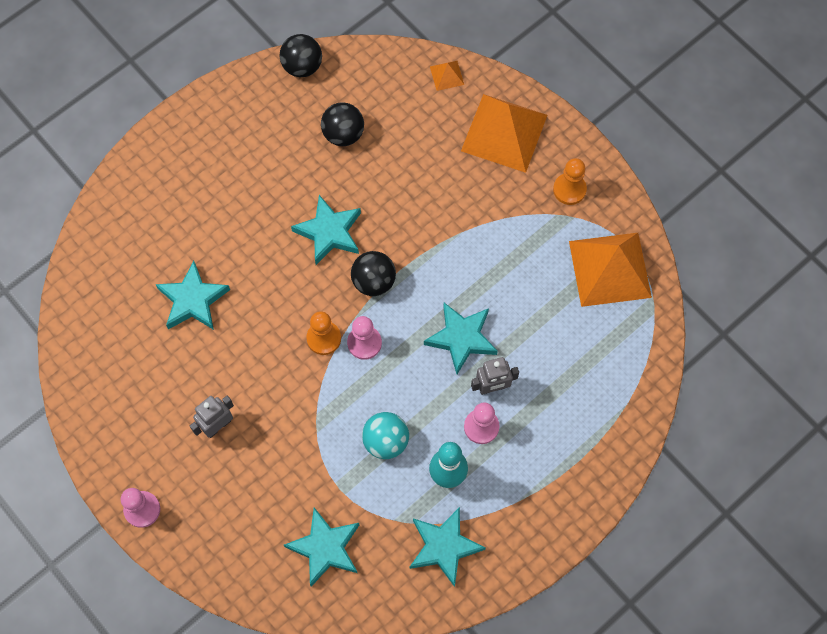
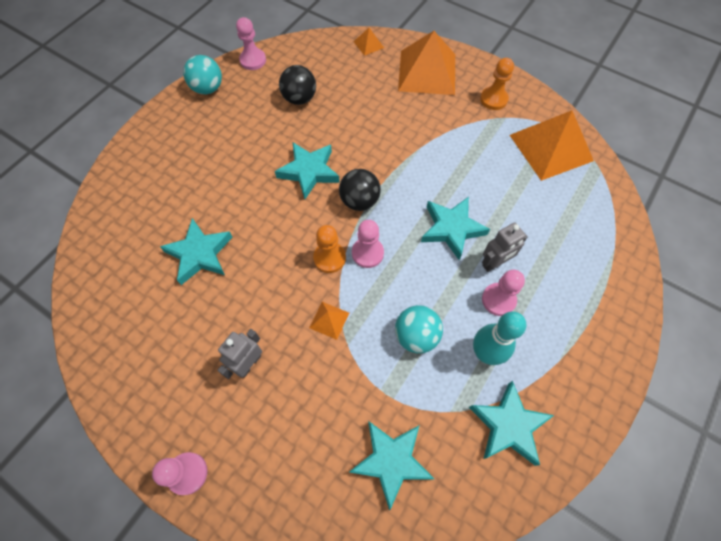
camera: 15 degrees left, 5 degrees down
black ball [279,34,322,77] -> pink pawn [236,17,266,70]
none -> turquoise ball [183,55,222,94]
none -> orange pyramid [309,302,349,340]

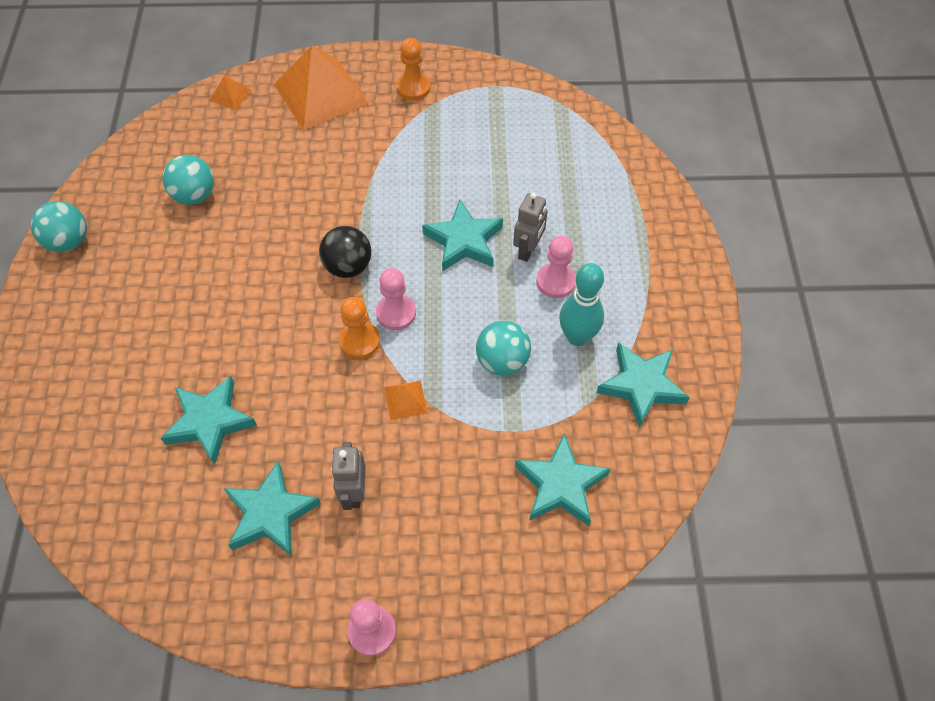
camera: 35 degrees left, 5 degrees down
pink pawn [236,17,266,70] -> none
turquoise star [275,142,340,199] -> turquoise star moved to [223,461,321,557]
black ball [279,65,316,105] -> turquoise ball [162,155,214,205]
orange pyramid [510,110,594,181] -> none

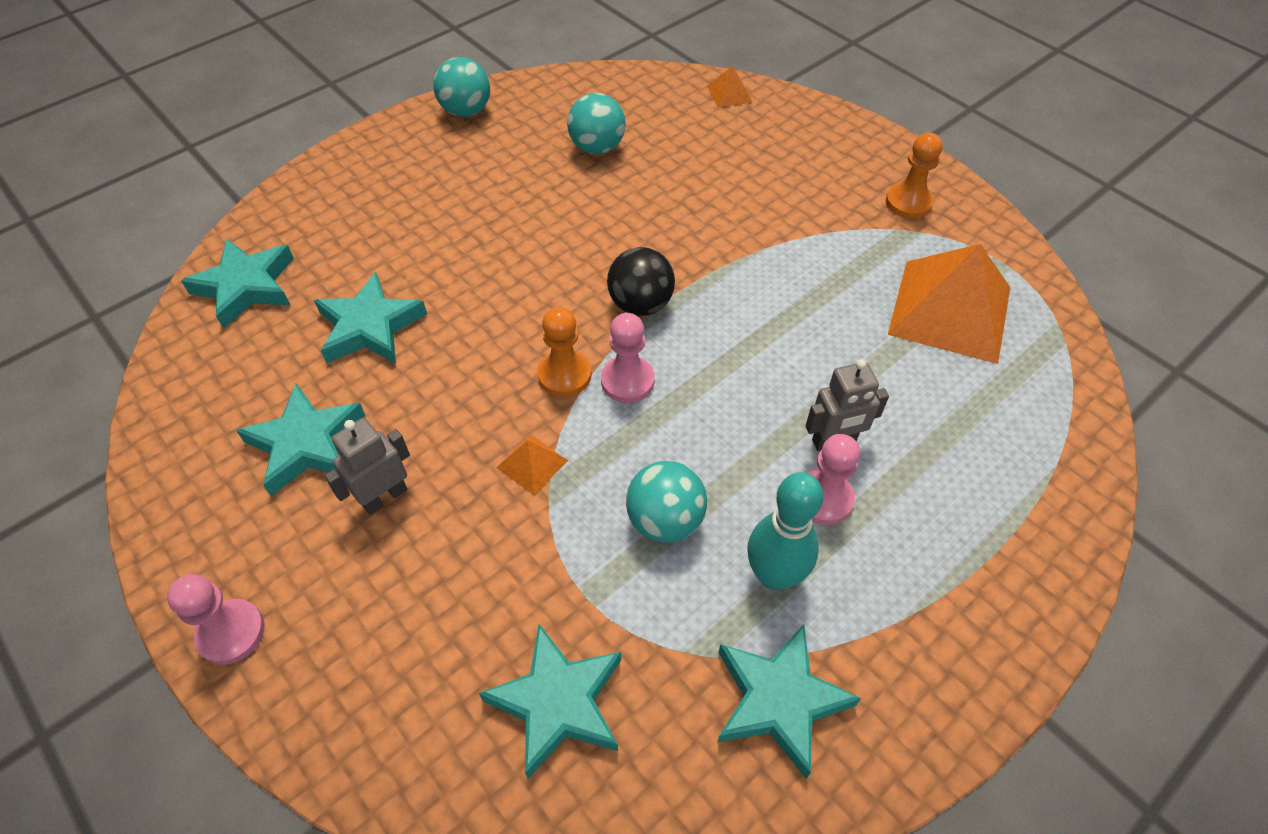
camera: 50 degrees right, 5 degrees down
orange pyramid [274,46,369,130] -> orange pyramid moved to [888,244,1010,364]
turquoise star [422,200,503,271] -> turquoise star moved to [181,239,294,329]

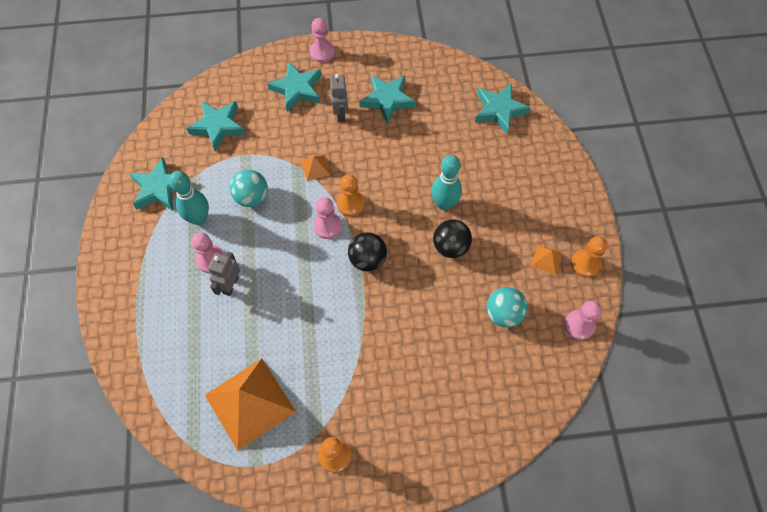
camera: 125 degrees right, 10 degrees up
turquoise star [314,272,427,364] -> turquoise star moved to [267,62,321,112]
turquoise ball [433,57,490,117] -> orange pawn [571,236,607,277]
orange pyramid [707,66,752,108] -> orange pyramid moved to [531,245,563,275]
none -> turquoise bowling pin [431,155,462,210]
none -> black ball [433,219,472,258]
none -> pink pawn [564,301,602,340]

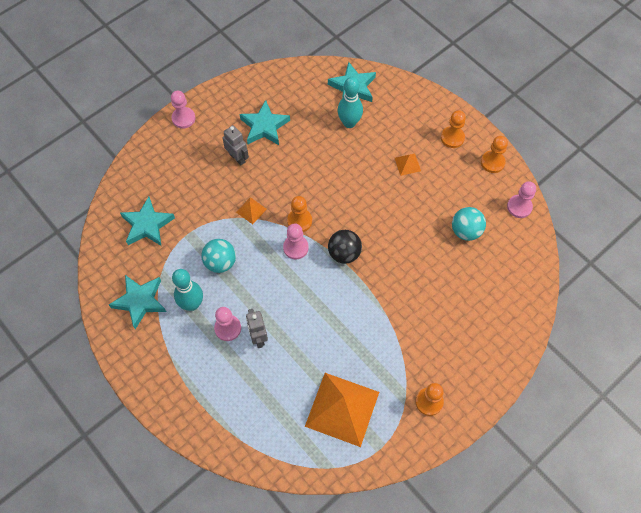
camera: 35 degrees left, 0 degrees up
turquoise star [267,62,321,112] -> none
turquoise bowling pin [431,155,462,210] -> turquoise bowling pin moved to [338,77,363,128]
black ball [433,219,472,258] -> none
orange pyramid [531,245,563,275] -> orange pyramid moved to [395,153,421,176]
none -> orange pawn [441,111,466,148]

